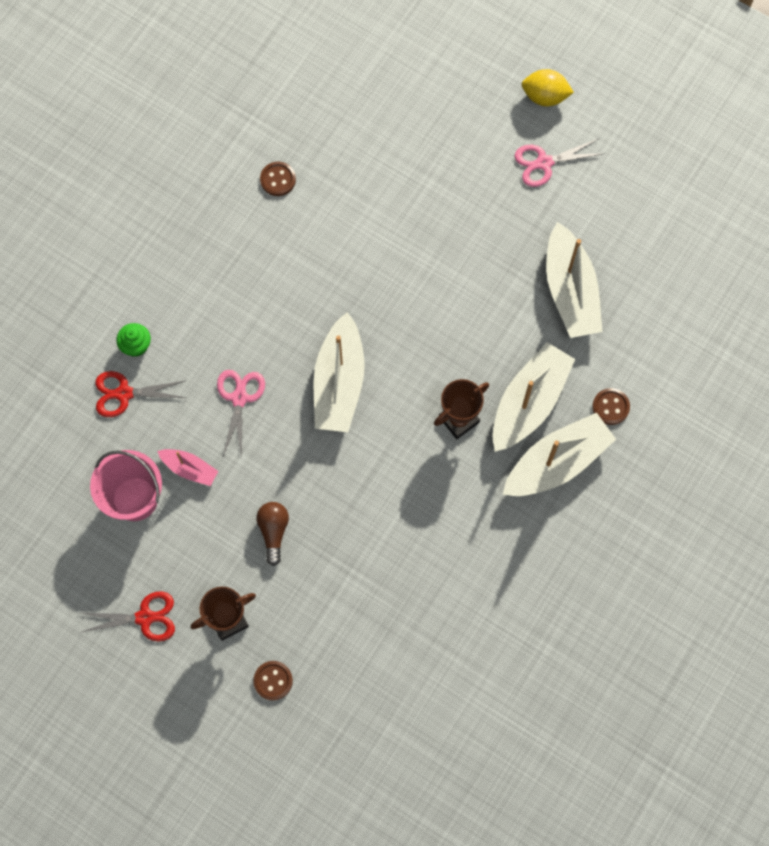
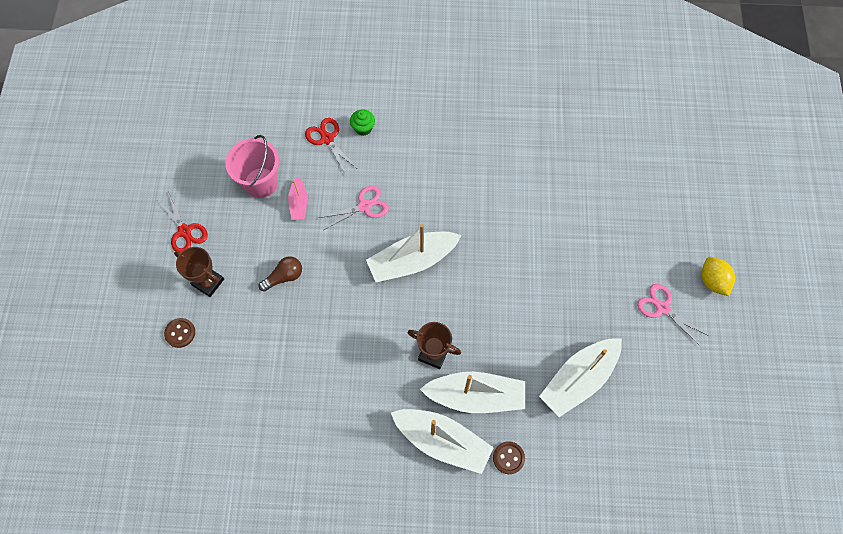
camera: 60 degrees right, 5 degrees down
brown button [260,162,296,196] -> none

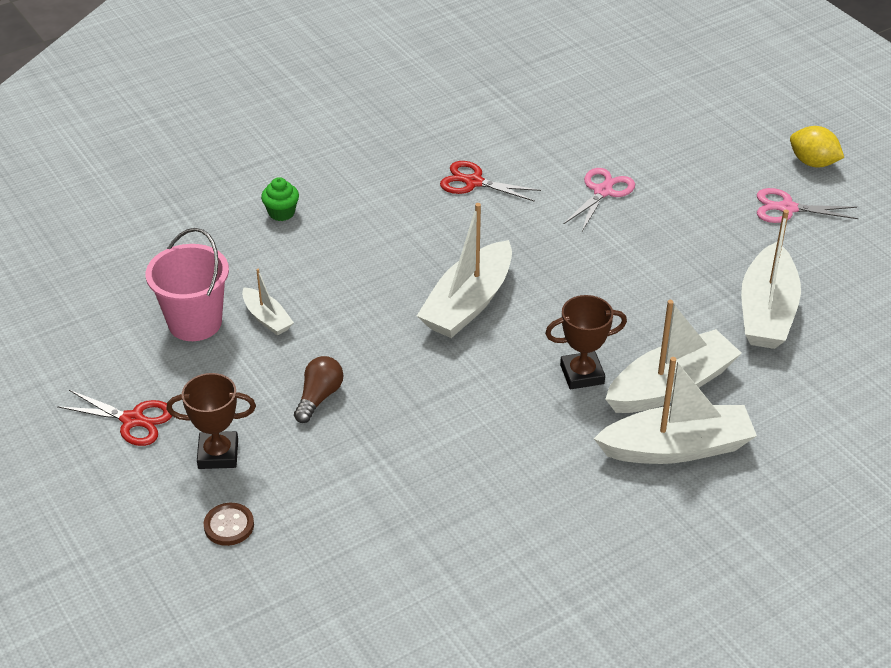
camera: 35 degrees left, 25 degrees down
pink boat [288,176,307,220] -> white boat [242,269,294,336]
red scissors [305,118,356,173] -> red scissors moved to [440,161,541,202]
pink scissors [319,186,389,230] -> pink scissors moved to [564,168,635,231]
brown button [493,441,525,474] -> none

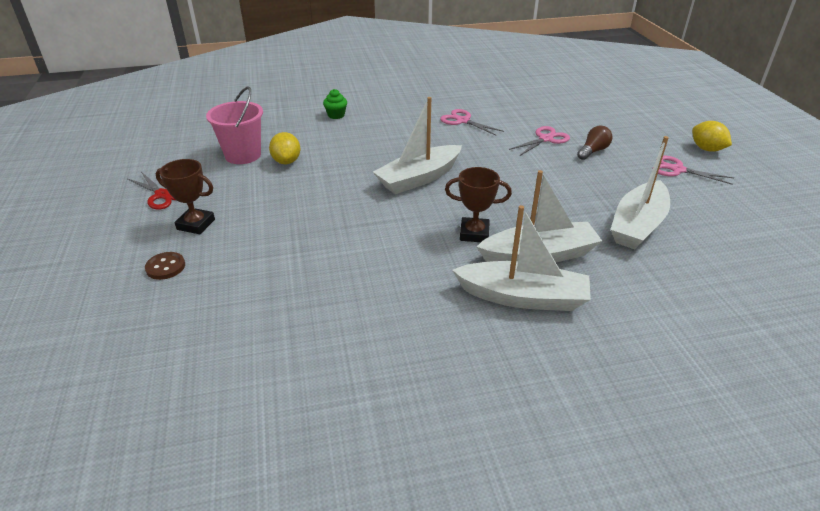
camera: 20 degrees right, 5 degrees down
white boat [242,269,294,336] -> yellow lemon [269,132,300,164]
brown light bulb [294,356,343,423] -> brown light bulb moved to [577,126,612,160]
red scissors [440,161,541,202] -> pink scissors [440,109,504,135]

